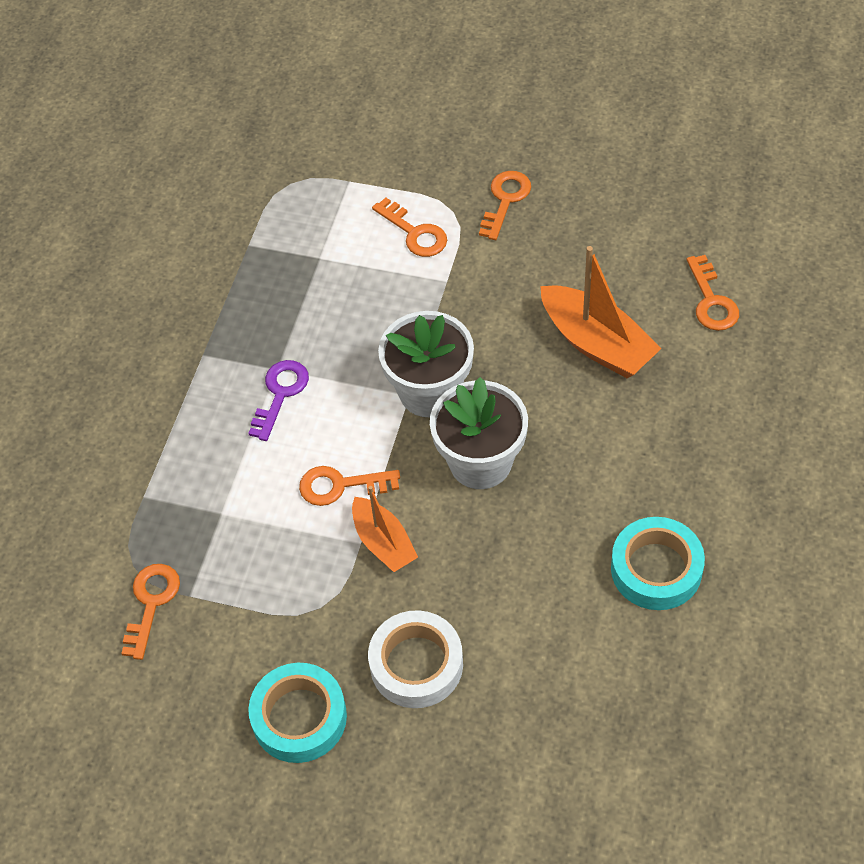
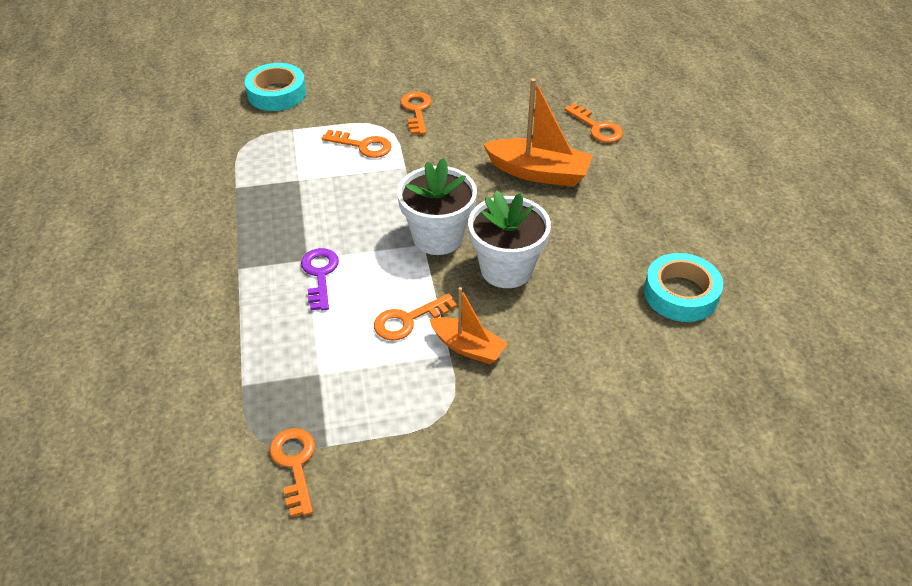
camera: 30 degrees left, 10 degrees down
turquoise tape [248,663,347,763] -> turquoise tape moved to [245,63,306,111]
white tape [368,610,463,708] -> none

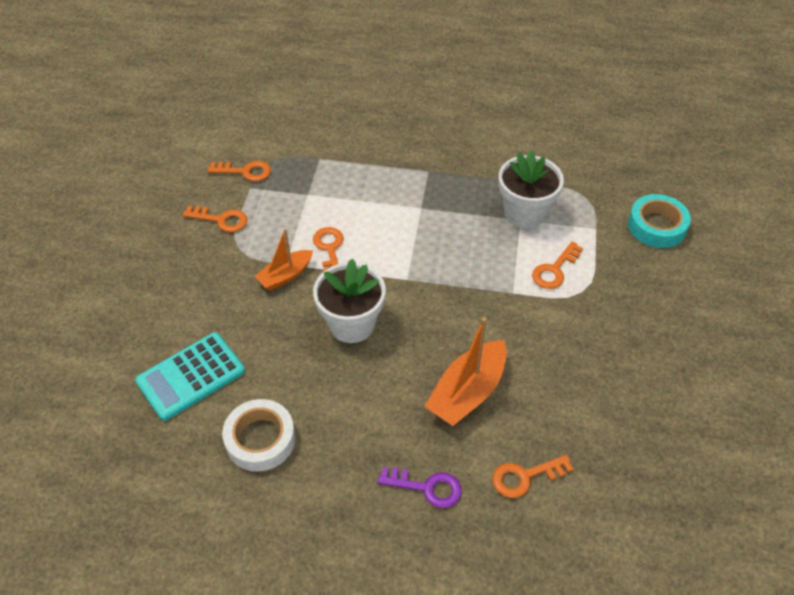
camera: 110 degrees right, 5 degrees up
purple key [301,248,339,311] -> purple key moved to [378,467,462,508]
white flower pot [397,158,477,255] -> white flower pot moved to [498,150,564,229]
orange key [400,92,432,135] -> orange key moved to [182,206,248,233]
turquoise tape [644,253,723,322] -> white tape [222,399,296,472]
none -> turquoise calculator [135,332,245,421]

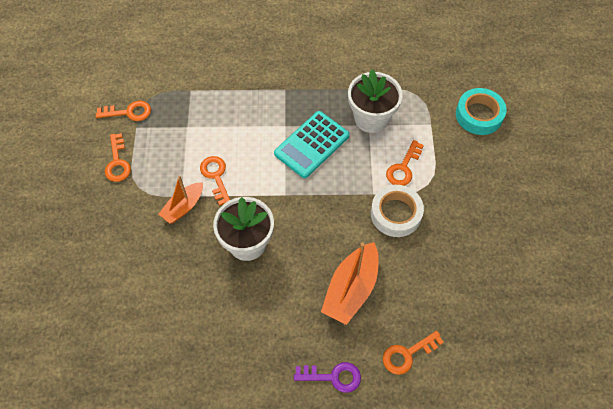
camera: 10 degrees left, 10 degrees up
turquoise calculator [135,332,245,421] -> turquoise calculator moved to [274,111,349,178]
orange key [182,206,248,233] -> orange key turned 75 degrees clockwise [105,133,131,182]
white tape [222,399,296,472] -> white tape moved to [371,185,424,237]

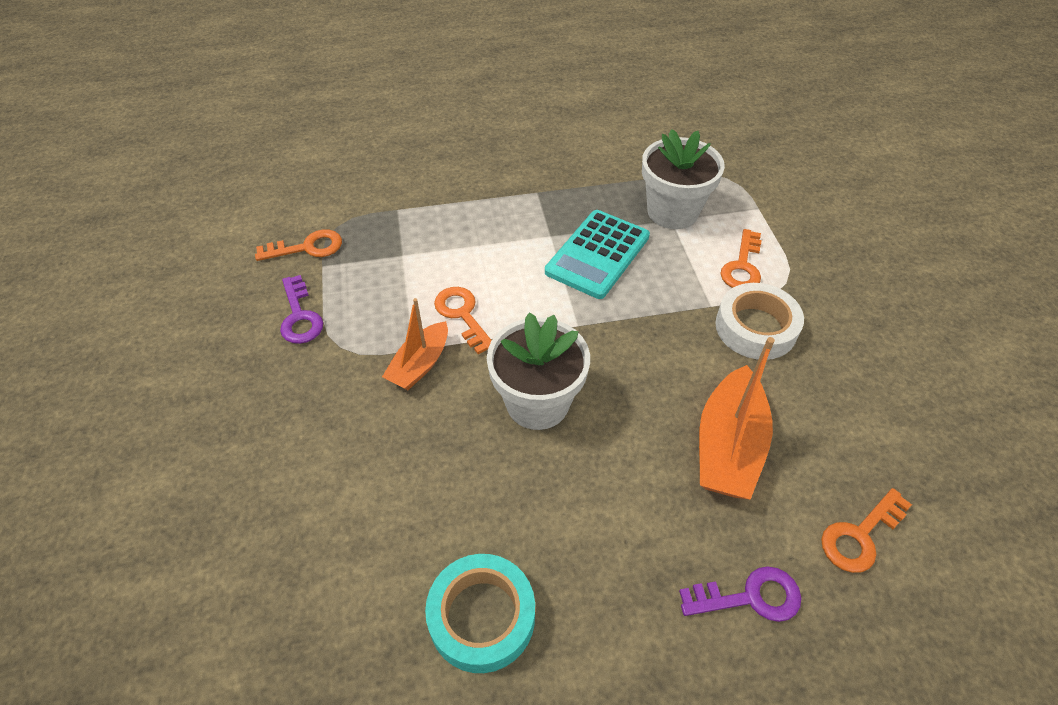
camera: 10 degrees left, 10 degrees down
orange key [105,133,131,182] -> purple key [280,275,323,344]
turquoise tape [456,88,507,135] -> turquoise tape moved to [425,554,535,673]

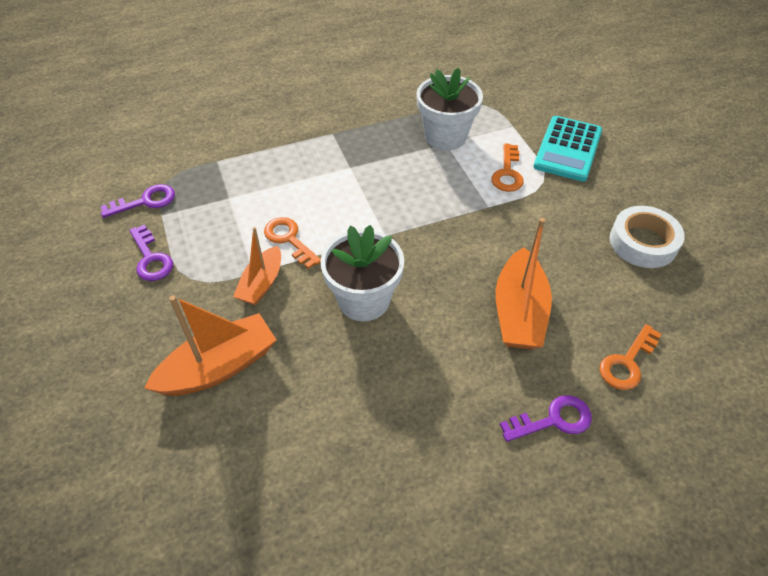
camera: 10 degrees left, 0 degrees up
orange key [255,229,342,261] -> purple key [101,184,175,218]
turquoise tape [425,554,535,673] -> none
turquoise calculator [545,210,650,299] -> turquoise calculator moved to [533,116,602,182]
white tape [715,283,804,360] -> white tape moved to [610,206,684,268]
none -> orange boat [144,295,276,396]

